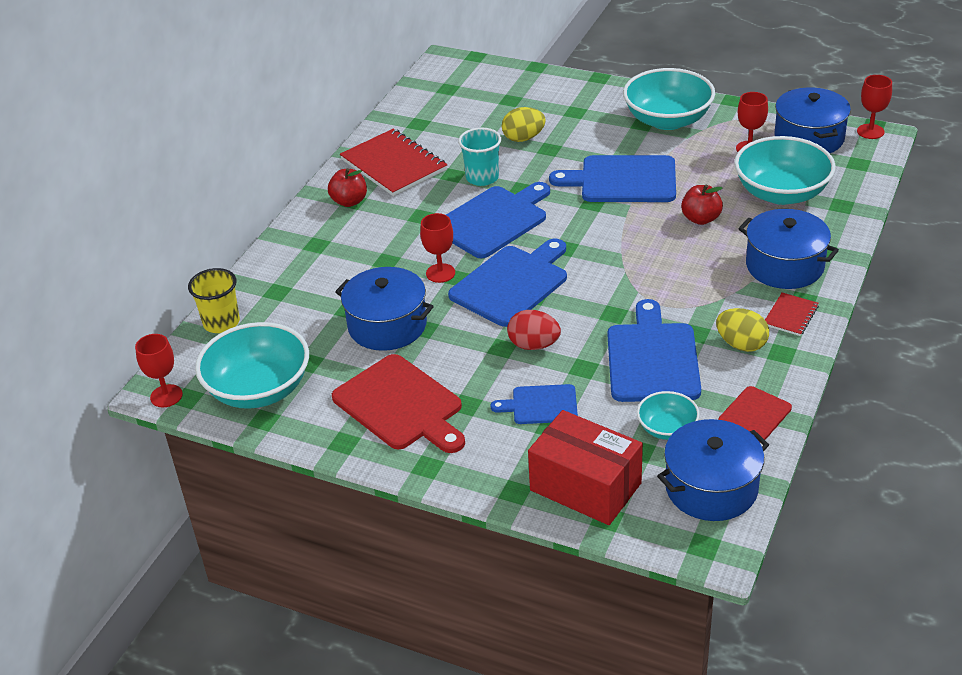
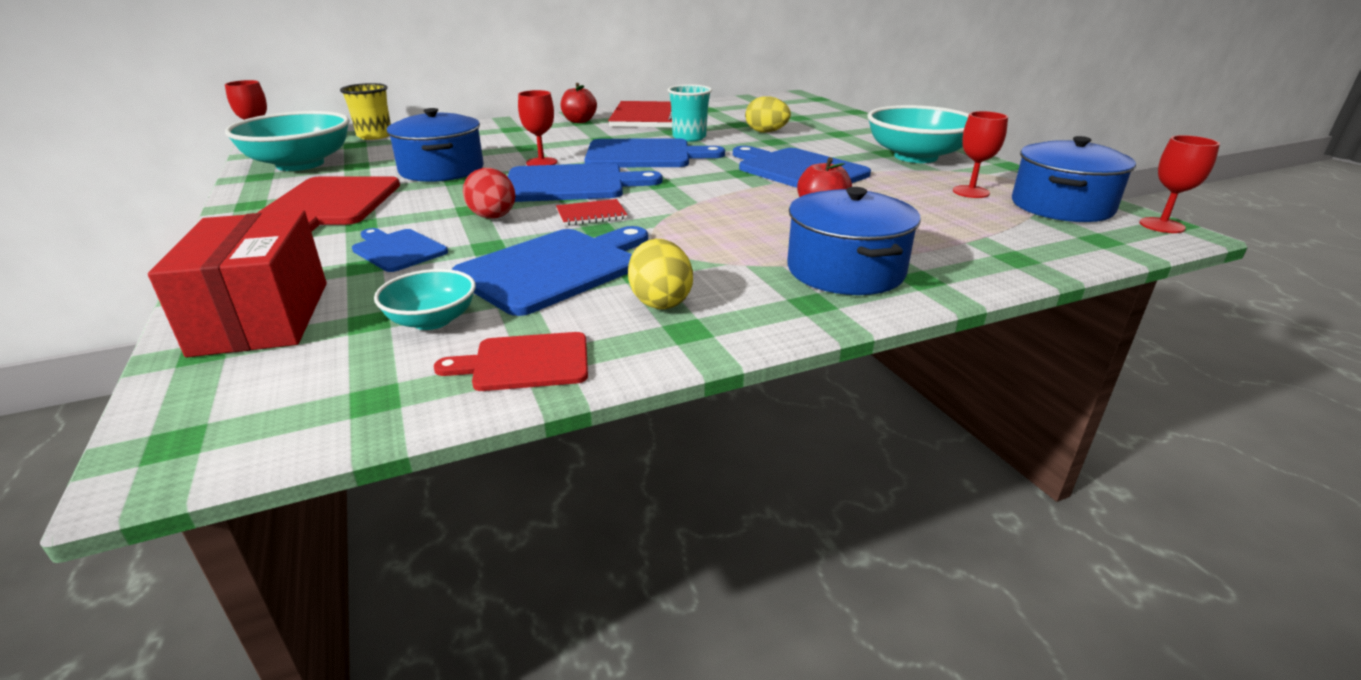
camera: 40 degrees right, 10 degrees down
blue pot [657,419,769,521] -> none
turquoise bowl [734,136,836,205] -> none
red notebook [765,292,819,336] -> red notebook moved to [556,199,628,226]

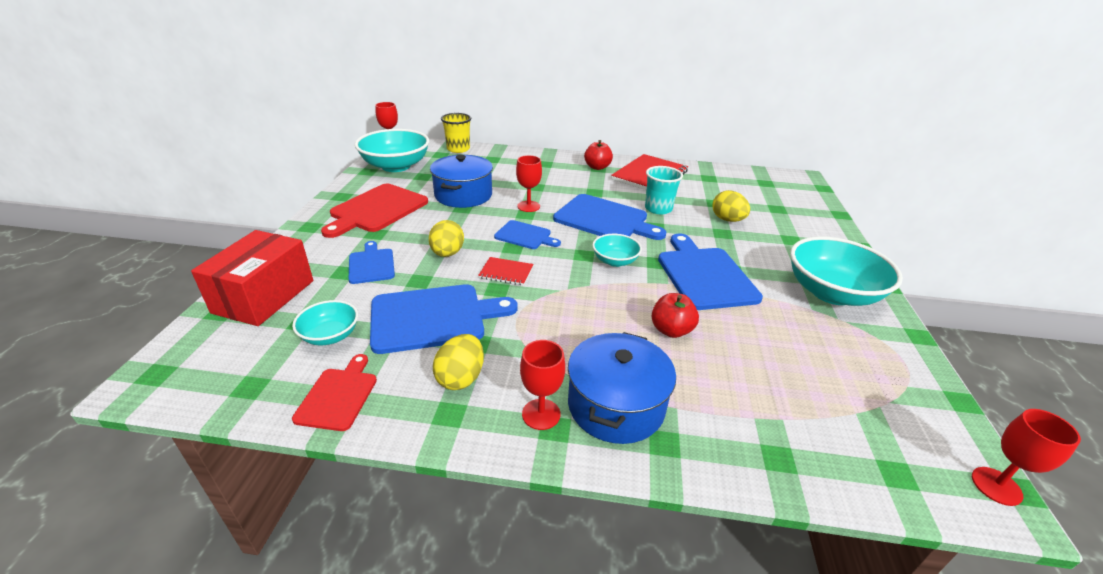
camera: 30 degrees right, 5 degrees up
red cutting board [434,332,588,391] -> red cutting board turned 75 degrees clockwise [292,354,377,431]
red egg [463,168,515,219] -> yellow egg [429,220,464,257]
blue cutting board [508,163,662,202] -> blue cutting board [494,220,561,249], size x0.56
red goblet [953,111,1008,198] -> red goblet moved to [520,340,565,430]
blue pot [1012,136,1136,222] -> none
none -> turquoise bowl [592,234,642,267]

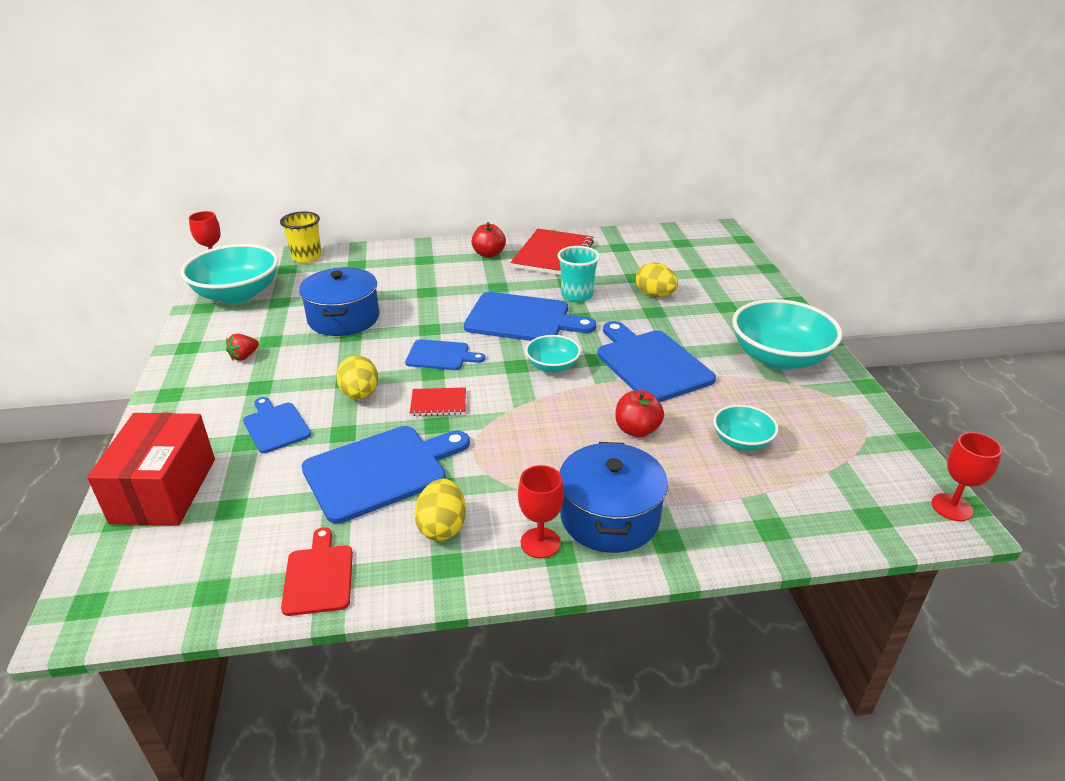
camera: 15 degrees left, 0 degrees up
turquoise bowl [292,300,358,346] -> turquoise bowl moved to [713,405,778,451]
red cutting board [321,184,428,238] -> red strawberry [226,334,259,361]
red goblet [516,155,542,212] -> none

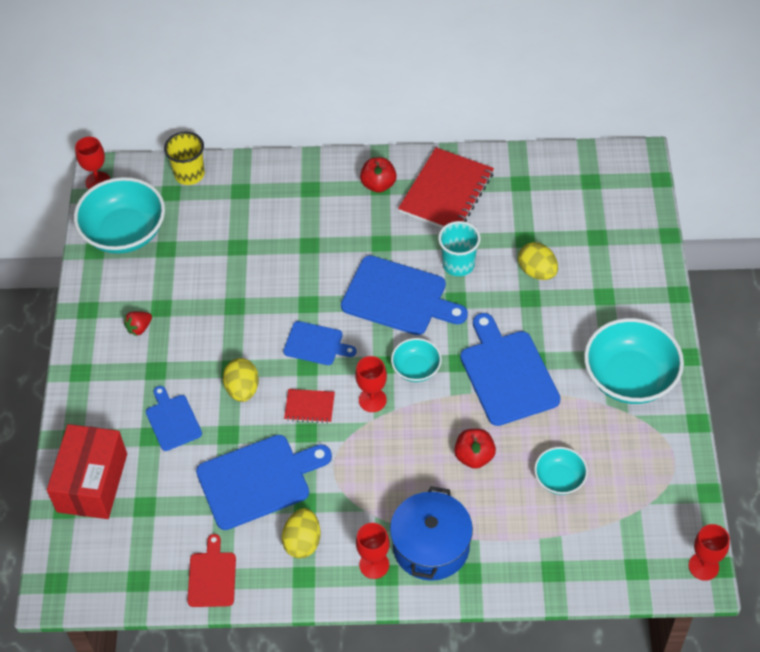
camera: 10 degrees right, 20 degrees up
blue pot [299,267,379,336] -> none
none -> red goblet [355,356,387,412]

